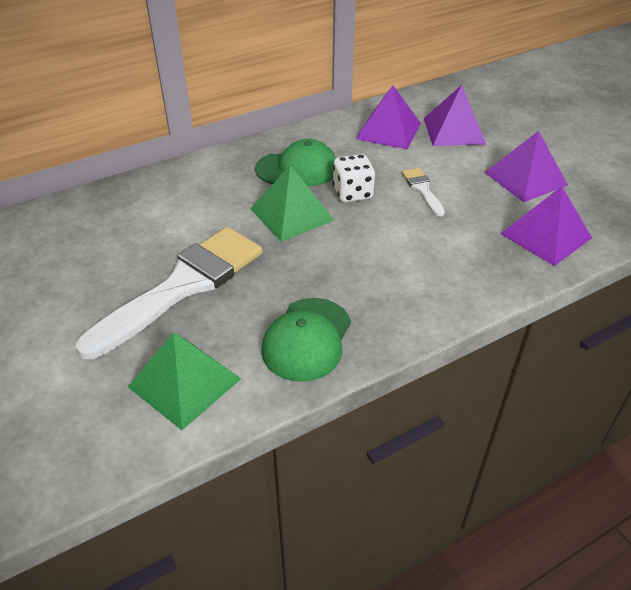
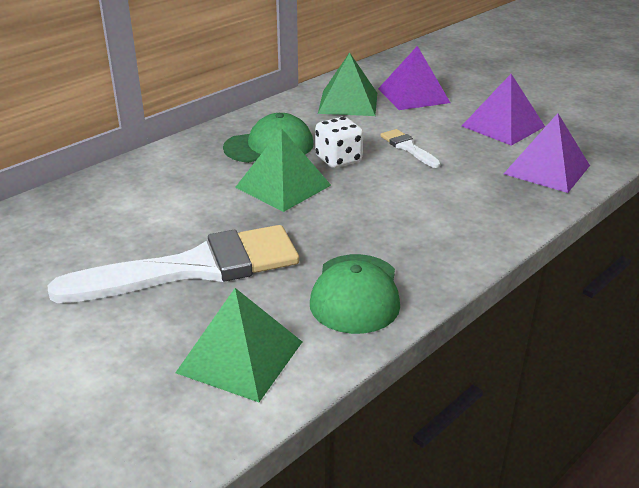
camera: 15 degrees left, 10 degrees down
white brush [76,227,262,359] -> white brush turned 45 degrees clockwise [47,225,299,303]
purple pyramid [356,85,421,149] -> green pyramid [318,52,377,116]

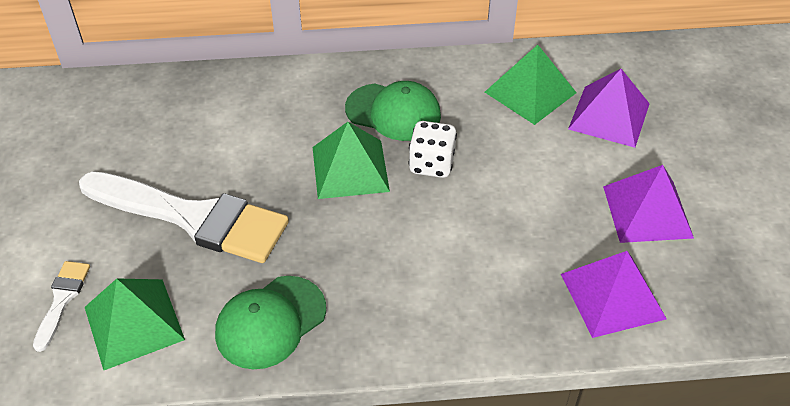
camera: 40 degrees right, 15 degrees up
white brush [380,129,441,168] -> white brush moved to [33,261,90,352]

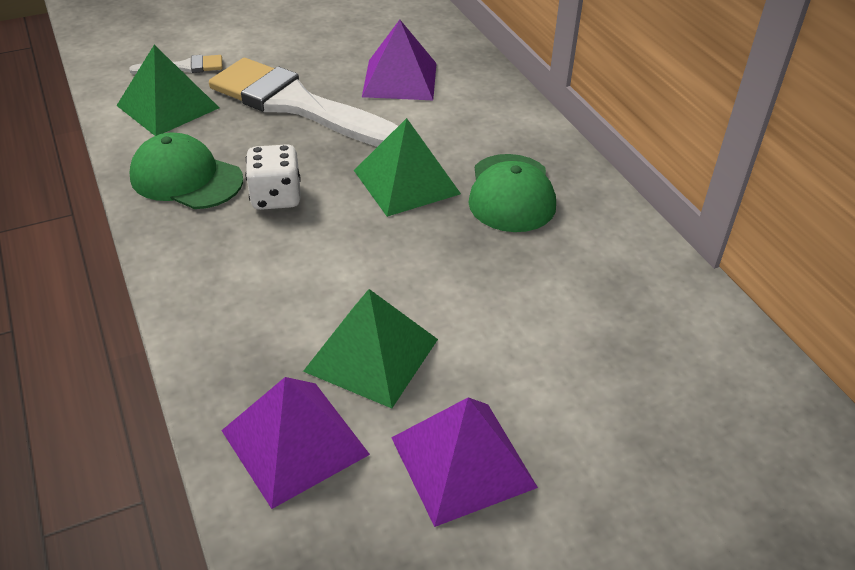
camera: 70 degrees right, 5 degrees down
white brush [79,171,289,263] -> white brush turned 120 degrees clockwise [209,58,398,147]
white dice [408,121,457,178] -> white dice moved to [245,144,301,210]
green pyramid [485,45,577,125] -> green pyramid moved to [303,289,438,408]
purple pyramid [568,69,650,148] -> purple pyramid moved to [362,20,437,100]

